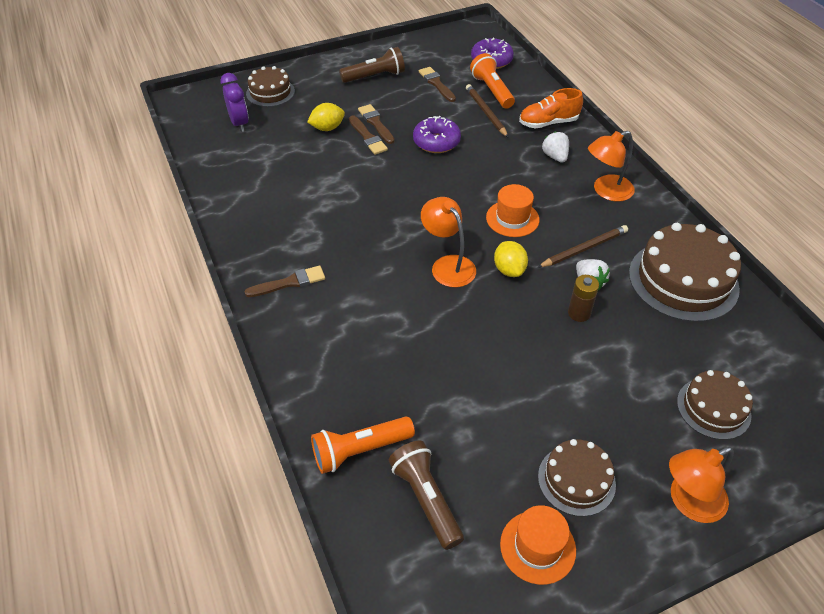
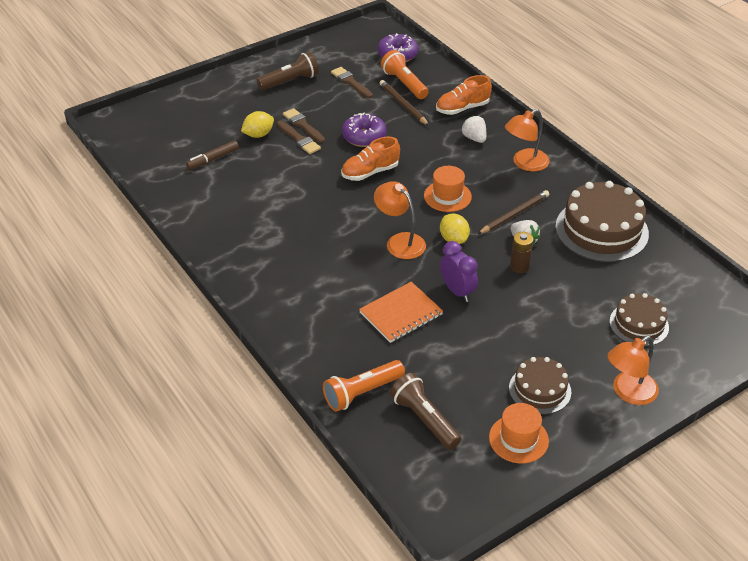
camera: 10 degrees left, 5 degrees down
purple clock [220,73,249,132] -> purple clock moved to [440,241,478,302]
brown brush [244,266,325,297] -> none
brown cake [246,66,295,107] -> none
none -> brown marker [186,140,239,170]
none -> orange shoe [341,137,400,181]
none -> orange notebook [359,282,443,343]

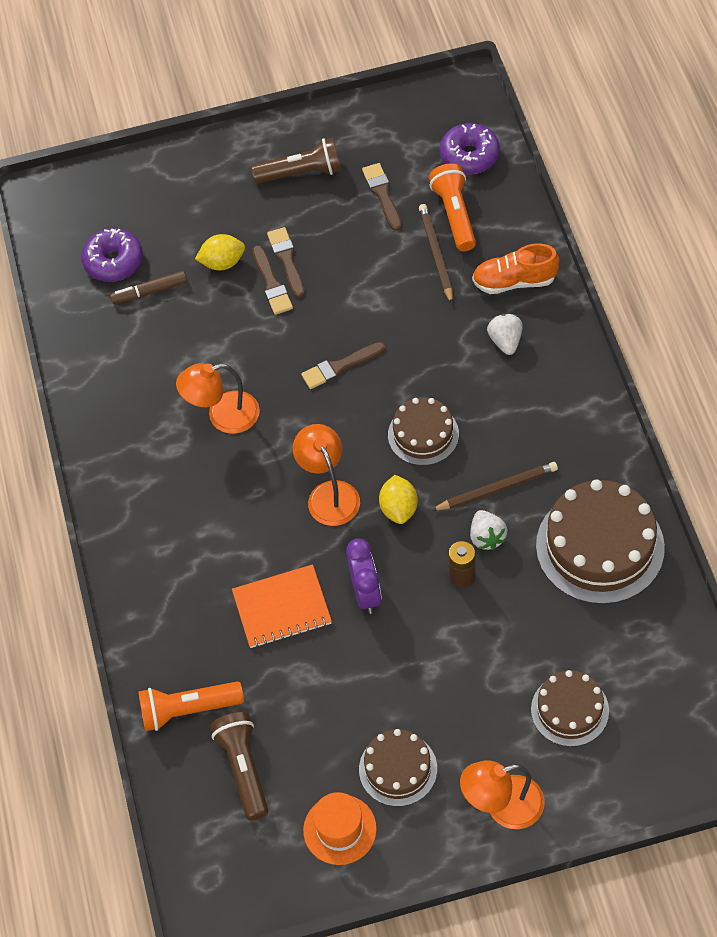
camera: 25 degrees right, 15 degrees up
orange shoe [341,137,400,181] -> brown brush [301,342,386,389]
purple donut [342,112,386,147] -> purple donut moved to [81,228,143,282]
orange hat [424,166,472,212] -> brown cake [388,397,459,465]
orange lamp [505,109,550,172] -> orange lamp moved to [176,363,260,434]

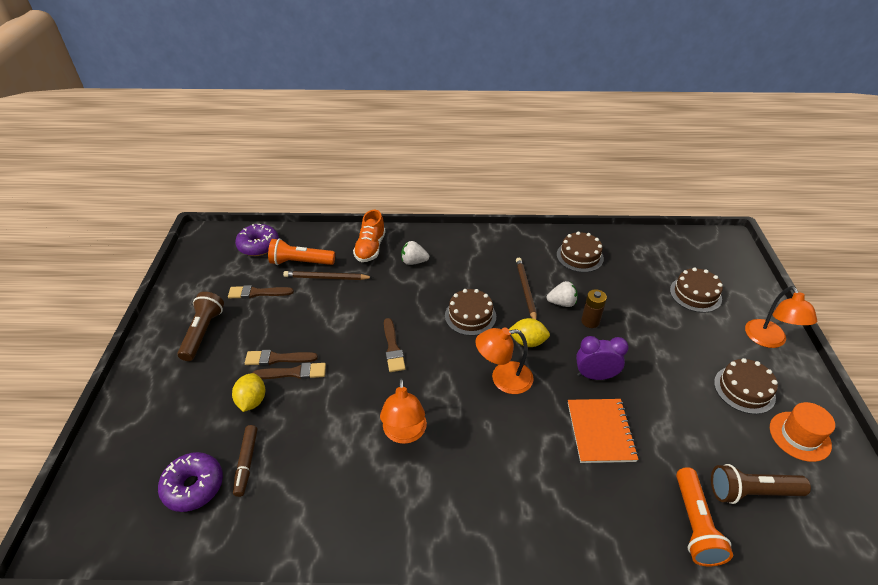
camera: 80 degrees left, 15 degrees down
brown cake [536,479,665,604] -> brown cake [557,231,604,272], size x0.58

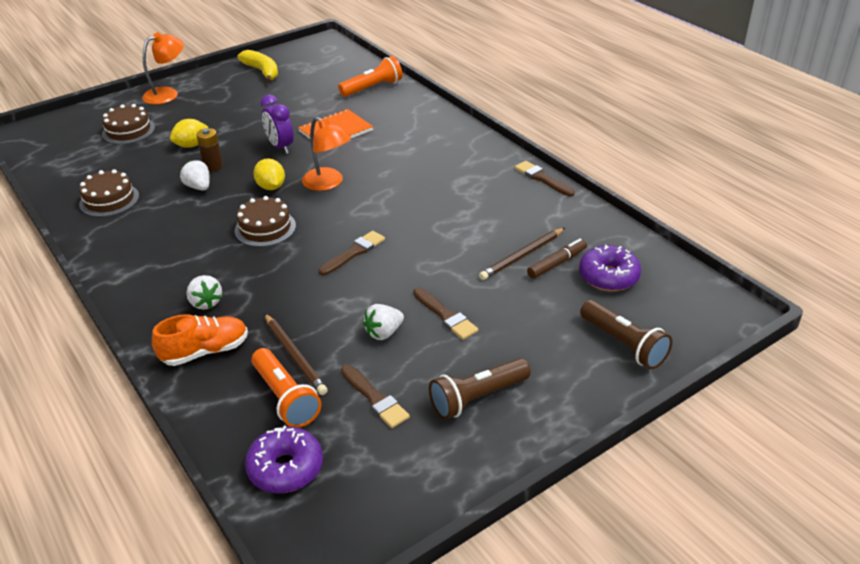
camera: 125 degrees left, 5 degrees down
yellow lemon [232,373,265,412] -> yellow lemon moved to [170,119,208,148]
brown brush [252,363,326,379] -> brown brush moved to [515,161,575,196]
orange lamp [380,378,427,444] -> none
brown pencil [516,258,537,320] -> brown pencil moved to [479,228,565,280]
brown flashlight [711,464,811,504] -> brown flashlight moved to [580,300,672,369]
brown cake [714,358,778,414] -> none
orange hat [770,402,835,462] -> yellow banana [237,50,278,83]
none -> white strawberry [363,304,404,340]

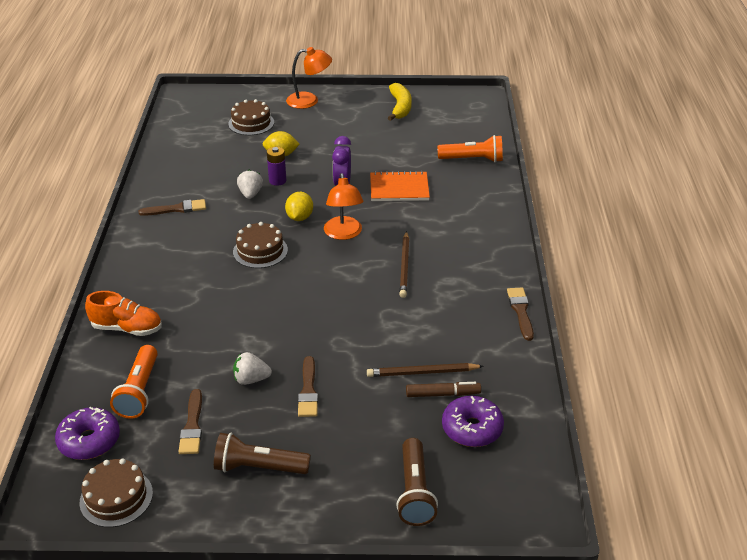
camera: 35 degrees right, 0 degrees up
brown cake [79,169,139,217] -> brown cake moved to [80,458,153,527]
white strawberry [187,275,222,309] -> none
brown battery [196,128,223,172] -> purple battery [267,147,286,186]
brown pencil [264,313,328,395] -> brown pencil moved to [399,231,410,298]
brown brush [319,231,385,275] -> brown brush moved to [138,199,206,216]

